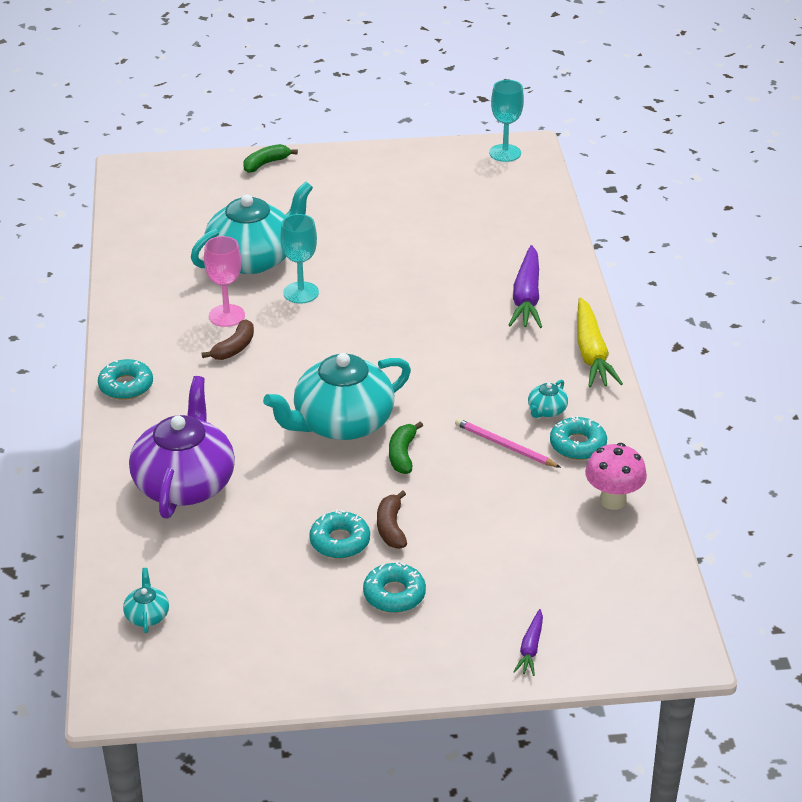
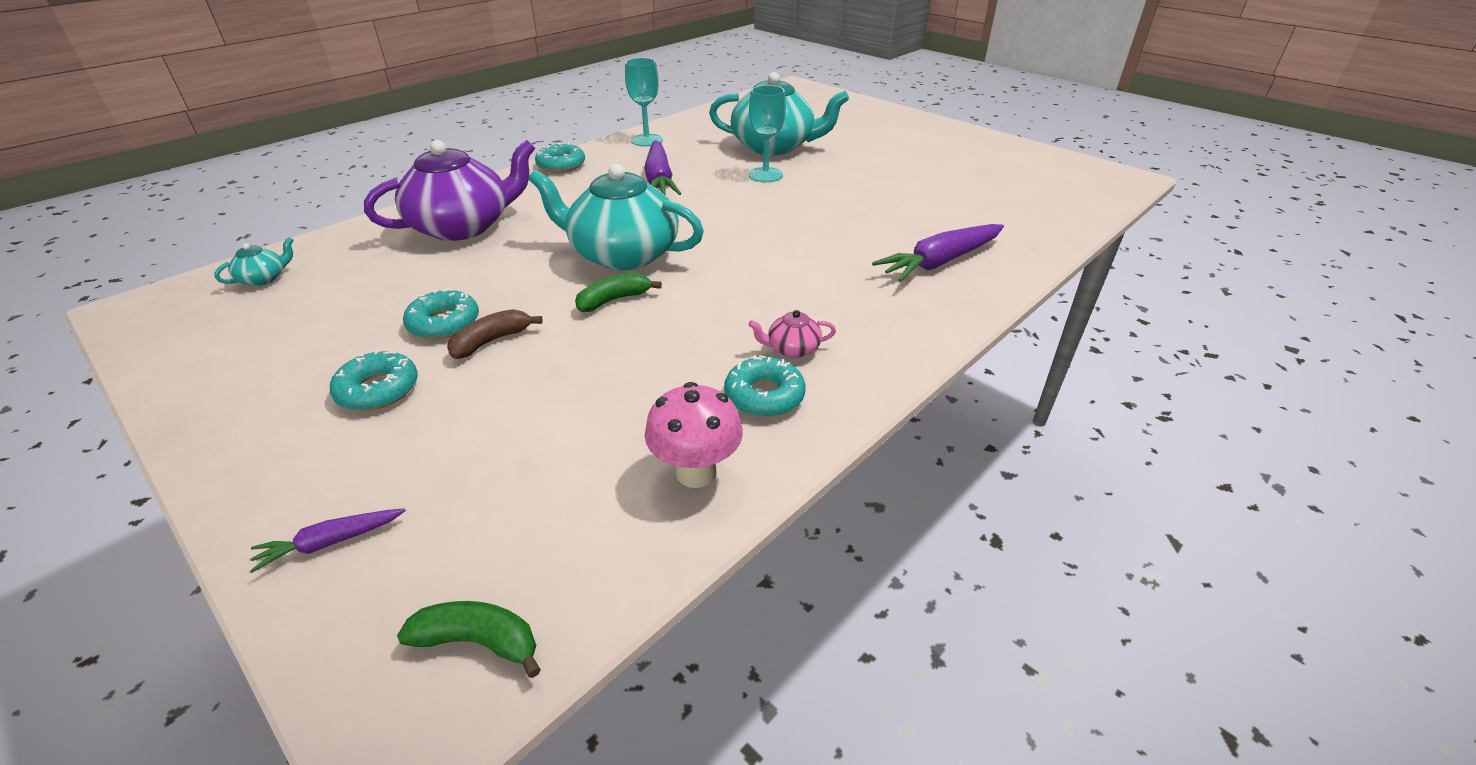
camera: 50 degrees right, 0 degrees up
brown banana [202,319,254,360] -> purple carrot [644,141,681,195]
pink goblet [204,236,245,327] -> none
green banana [244,144,298,173] -> green banana moved to [397,601,541,678]
pink pencil [455,418,561,468] -> none
turquoise goblet [489,80,524,162] -> turquoise goblet moved to [625,58,663,146]
turquoise teapot [528,380,568,418] -> pink teapot [748,310,836,358]
yellow carrot [577,297,623,387] -> none

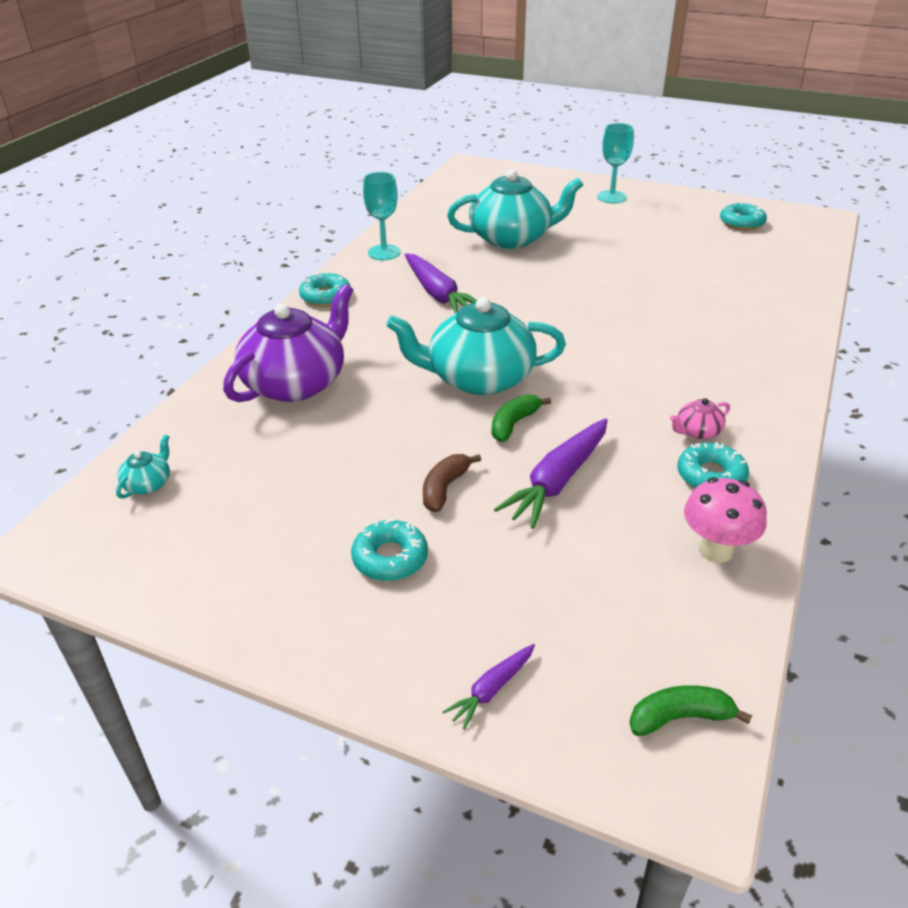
camera: 20 degrees left, 0 degrees up
turquoise donut [403,289,479,339] -> turquoise donut moved to [720,202,767,230]
turquoise goblet [748,85,786,182] -> turquoise goblet moved to [597,123,634,203]
purple carrot [872,224,1004,282] -> purple carrot moved to [494,418,608,529]

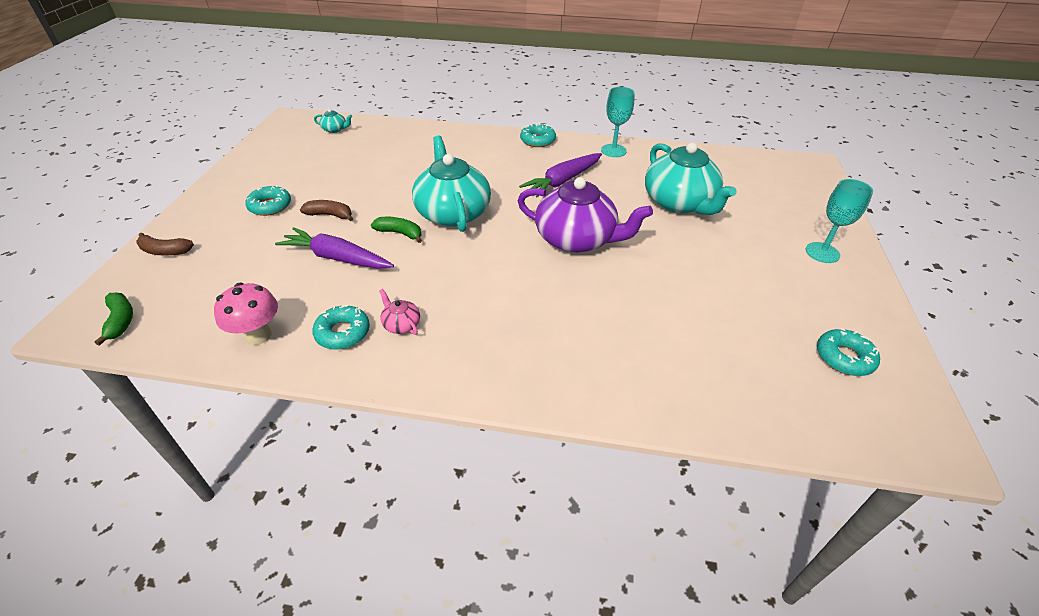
camera: 75 degrees right, 5 degrees up
purple teapot [223,284,353,402] -> purple teapot moved to [518,177,653,253]
purple carrot [443,644,535,730] -> brown banana [137,233,194,255]

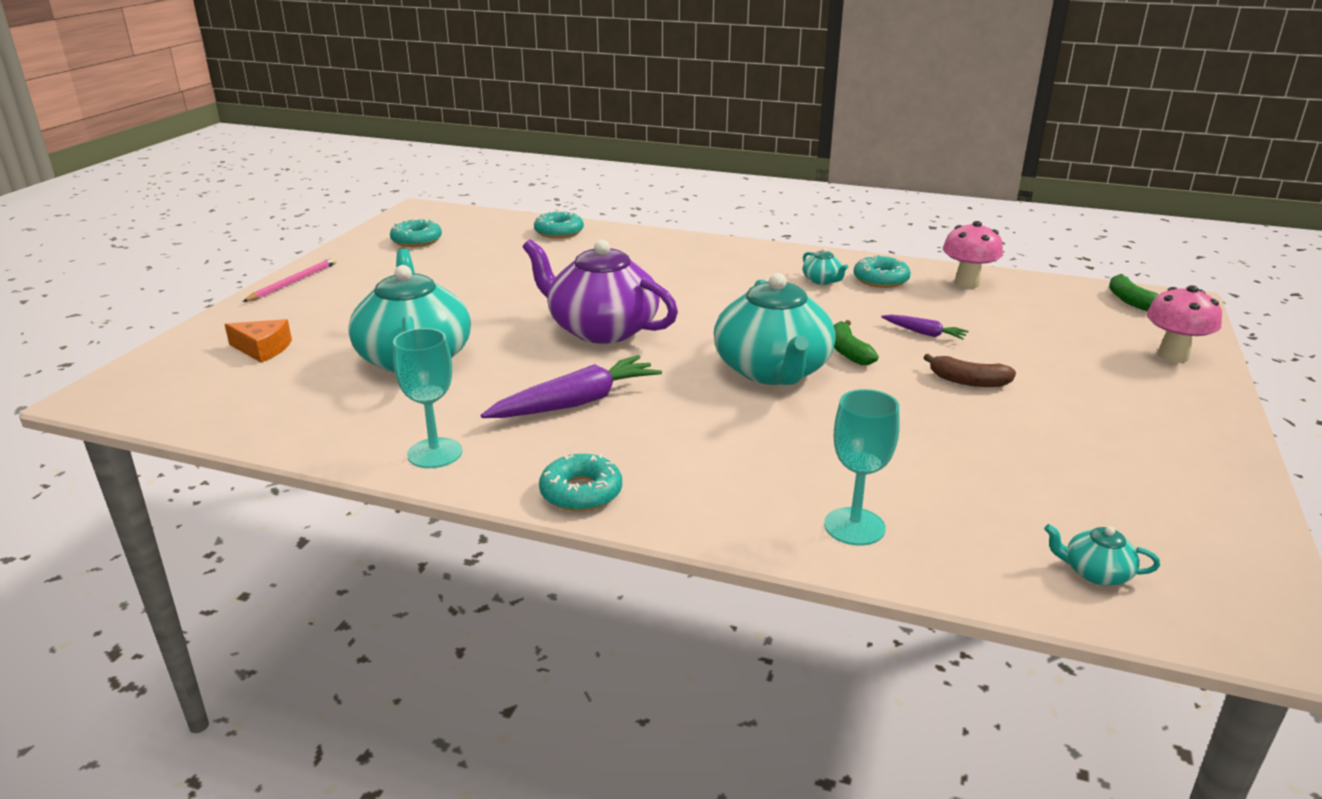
camera: 170 degrees left, 15 degrees down
brown banana [137,233,194,255] -> pink mushroom [1147,285,1222,363]
turquoise donut [245,185,291,216] -> turquoise donut moved to [534,210,584,238]
purple carrot [275,227,394,269] -> purple carrot [881,314,969,340], size x0.52
green banana [371,217,422,243] -> green banana turned 45 degrees clockwise [834,320,878,365]
pink teapot [379,289,420,335] -> turquoise teapot [802,248,848,285]
turquoise goblet [806,179,873,263] -> turquoise goblet moved to [824,389,900,546]
none -> orange cheese [224,319,292,363]
none -> pink pencil [243,257,337,302]

